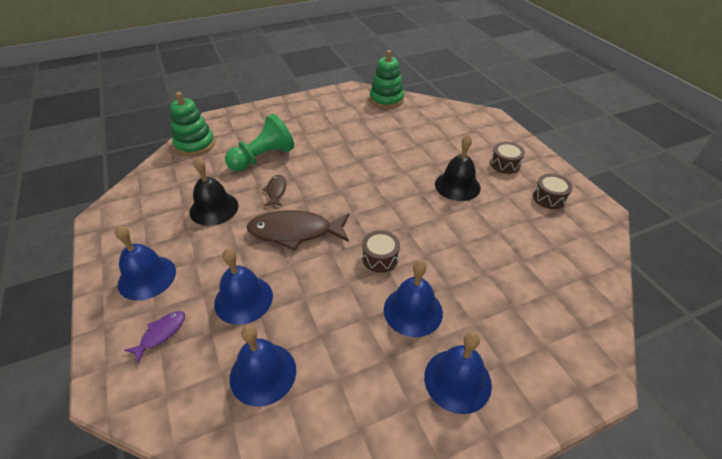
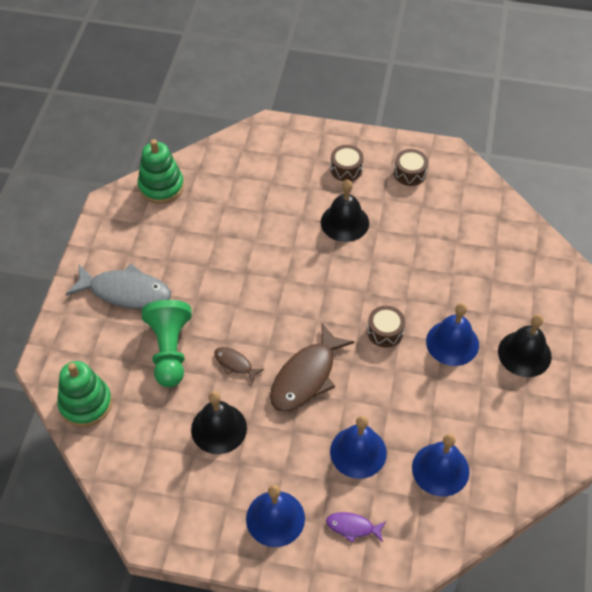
camera: 55 degrees left, 10 degrees up
purple fish [125,311,185,363] -> purple fish turned 60 degrees counterclockwise [326,512,386,543]
blue bell [424,332,492,414] -> black bell [498,314,552,377]
none -> grey fish [66,264,171,309]

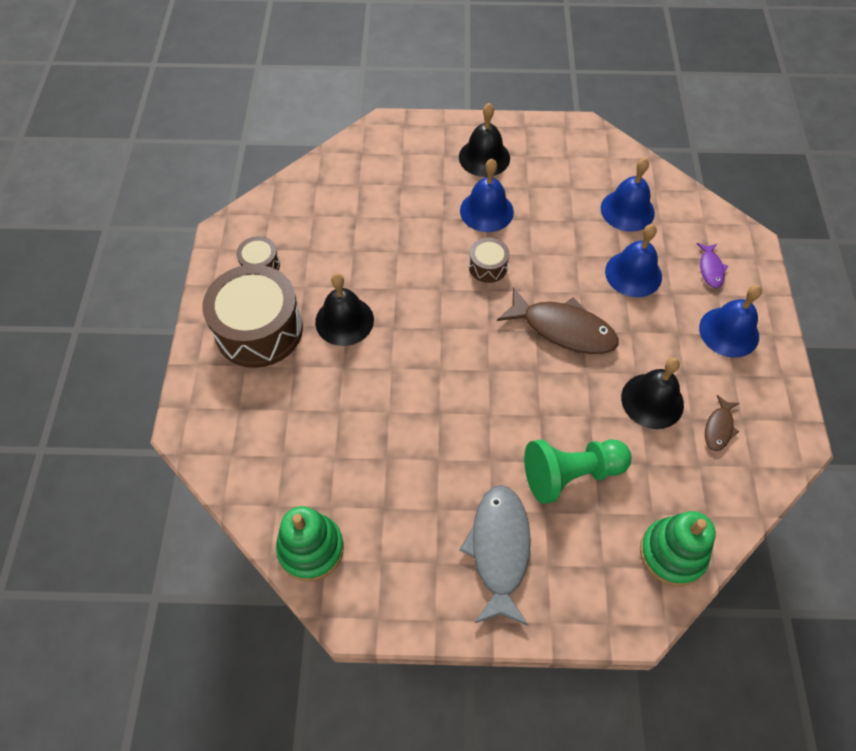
camera: 100 degrees left, 5 degrees up
brown fish [214,347,264,384] -> brown fish moved to [705,395,739,451]
brown drum [330,145,364,181] -> brown drum [202,264,303,368], size x2.14

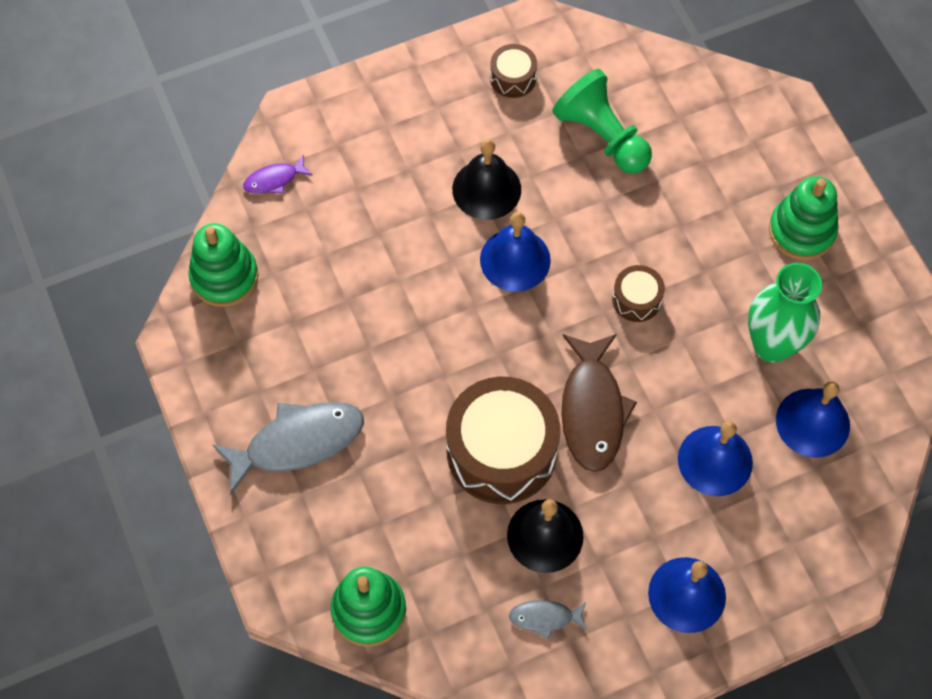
camera: 65 degrees right, 5 degrees up
brown drum [202,264,303,368] -> brown drum moved to [446,376,560,504]
black bell [459,103,510,177] -> green stacking toy [769,176,838,260]
blue bell [460,159,514,232] -> blue bell moved to [480,212,551,292]
green pawn [524,439,631,504] -> green pawn moved to [552,69,652,174]
purple fish [697,243,728,288] -> purple fish moved to [243,155,313,194]
brown fish [705,395,739,451] -> grey fish [509,600,587,639]
none -> green vase [748,263,822,363]

